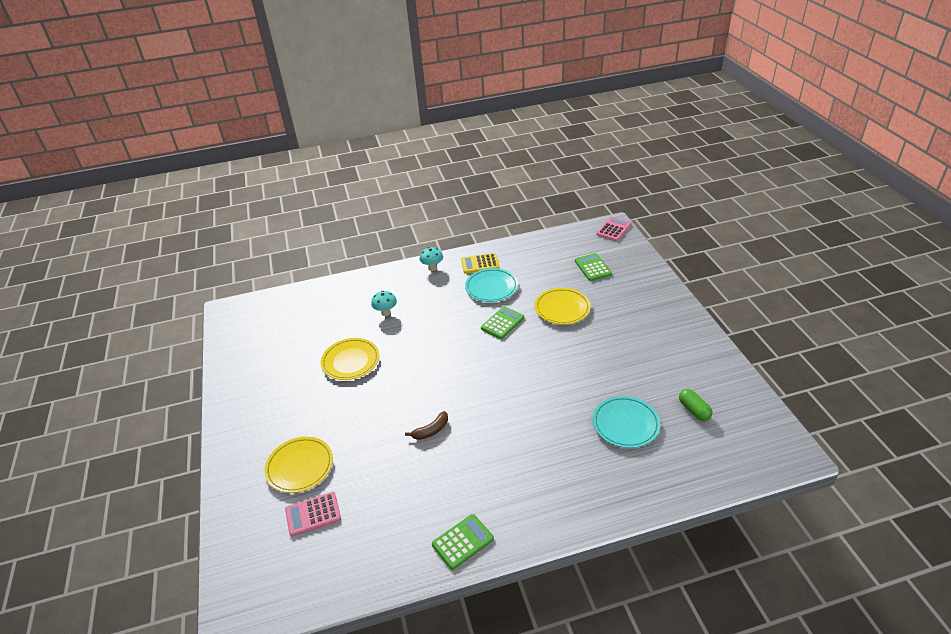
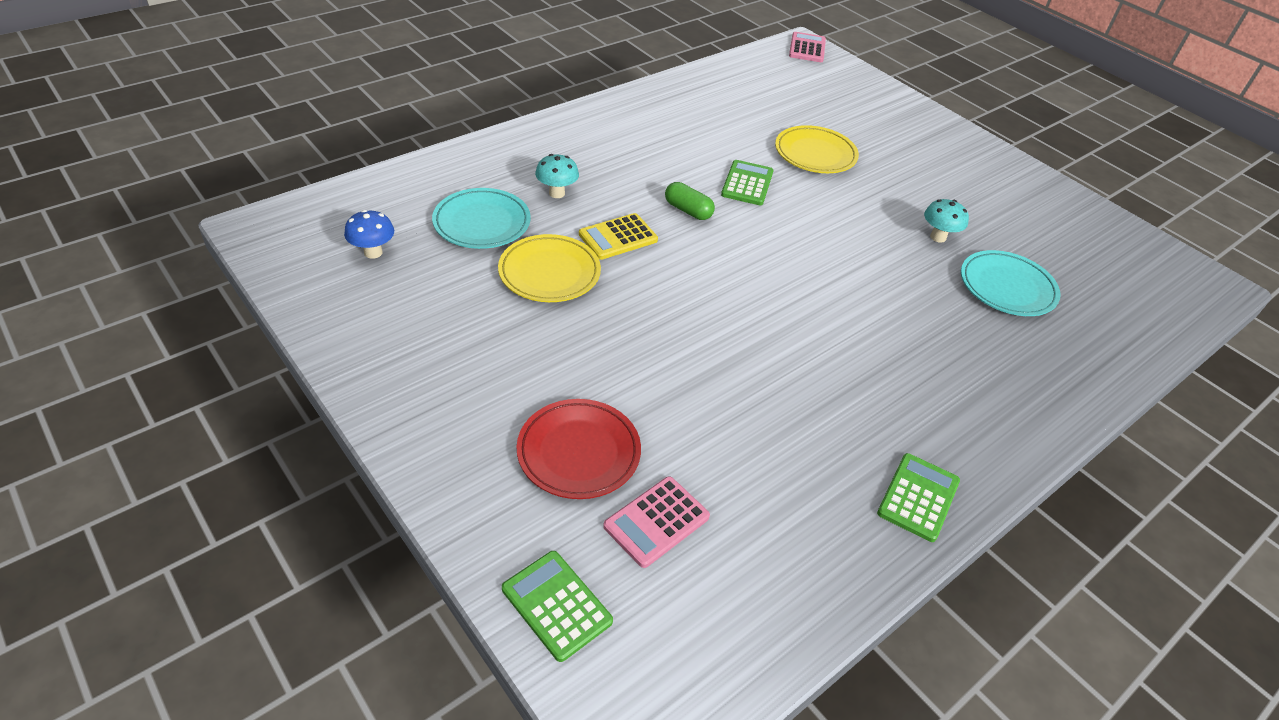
camera: 30 degrees left, 5 degrees up
yellow plate [265,437,333,493] -> red plate [516,399,641,499]
brown banana [405,411,448,440] -> none
turquoise mushroom [420,247,443,271] -> turquoise mushroom moved to [924,199,969,243]
yellow calculator [461,253,500,274] -> yellow calculator moved to [579,213,658,260]
turquoise plate [465,268,518,302] -> turquoise plate moved to [432,188,531,249]
green calculator [575,253,612,281] -> green calculator moved to [502,551,613,662]
green capsule [679,389,712,421] -> green capsule moved to [665,182,715,220]
none -> blue mushroom [344,210,394,259]

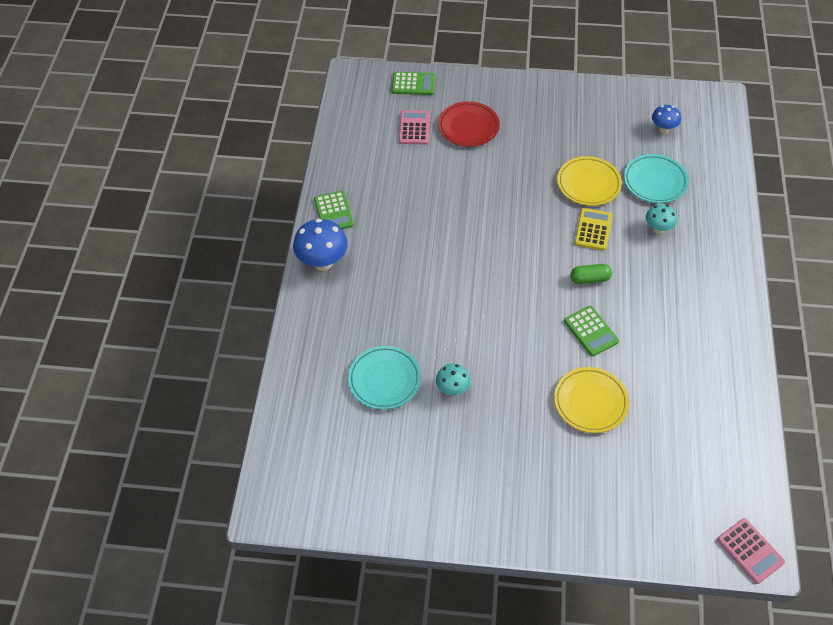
camera: 140 degrees right, 10 degrees up
none -> blue mushroom [293,219,348,271]

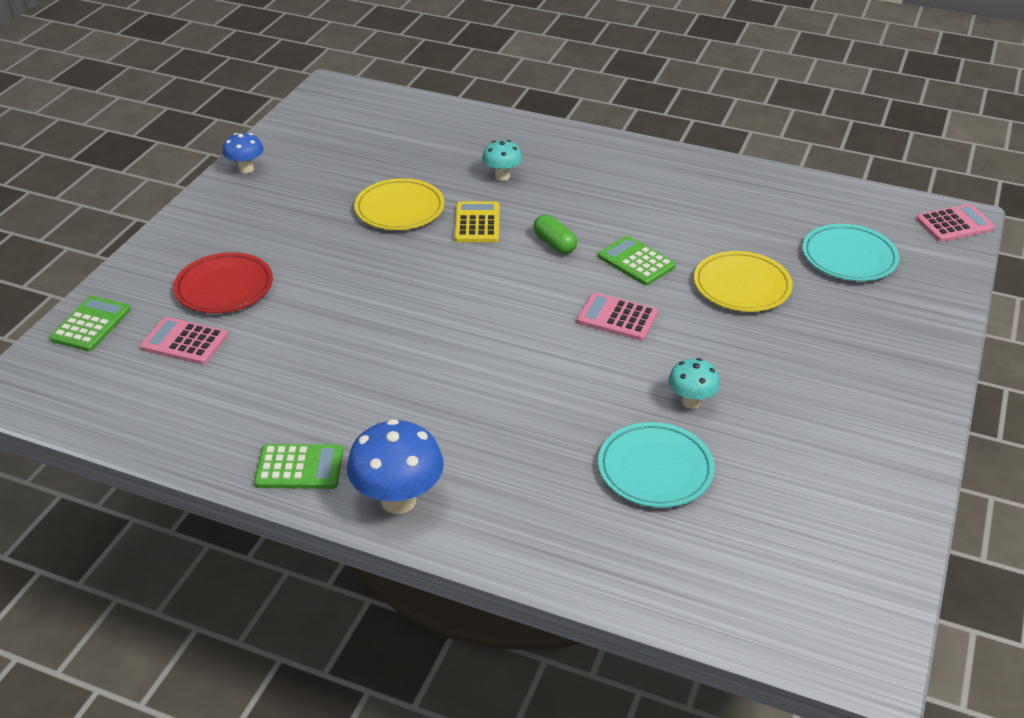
camera: 75 degrees left, 15 degrees down
green calculator [564,306,619,357] -> green calculator turned 120 degrees counterclockwise [598,236,676,285]
green capsule [570,264,612,284] -> green capsule turned 45 degrees counterclockwise [533,214,577,254]
yellow calculator [575,208,613,251] -> yellow calculator turned 60 degrees clockwise [454,201,500,242]
turquoise plate [624,154,689,203] -> turquoise plate moved to [802,224,899,281]
blue mushroom [652,105,681,133] -> blue mushroom moved to [223,133,264,173]
none -> pink calculator [577,293,658,341]

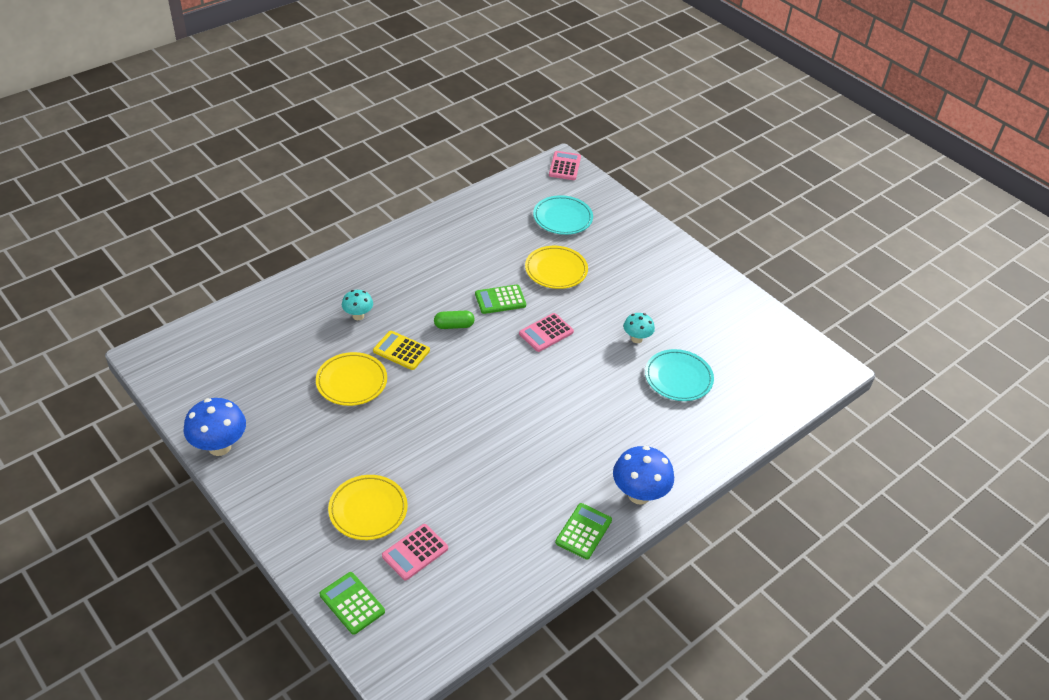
camera: 65 degrees left, 5 degrees up
red plate [173,252,273,313] -> yellow plate [328,475,408,540]
blue mushroom [223,133,264,173] -> blue mushroom [184,398,246,456], size x1.70

